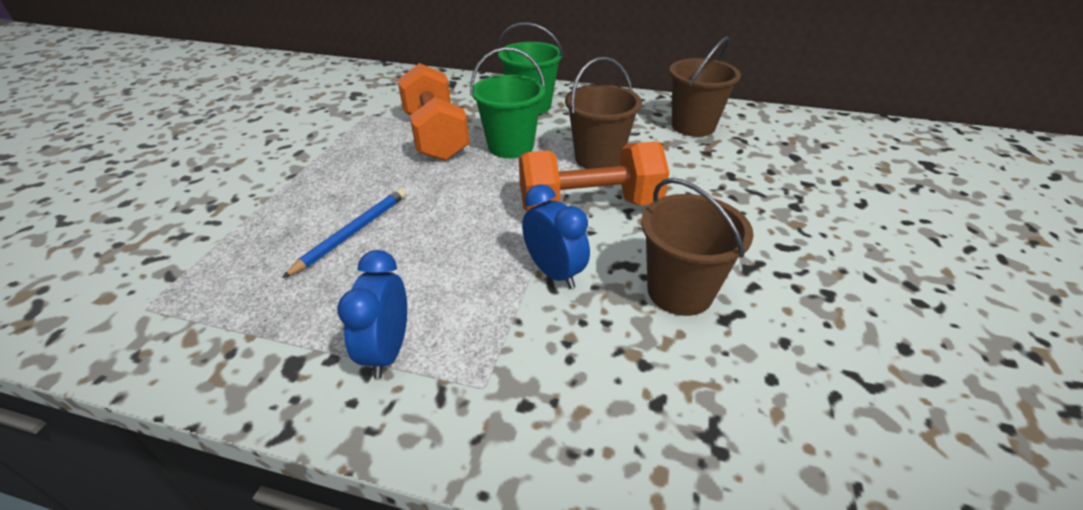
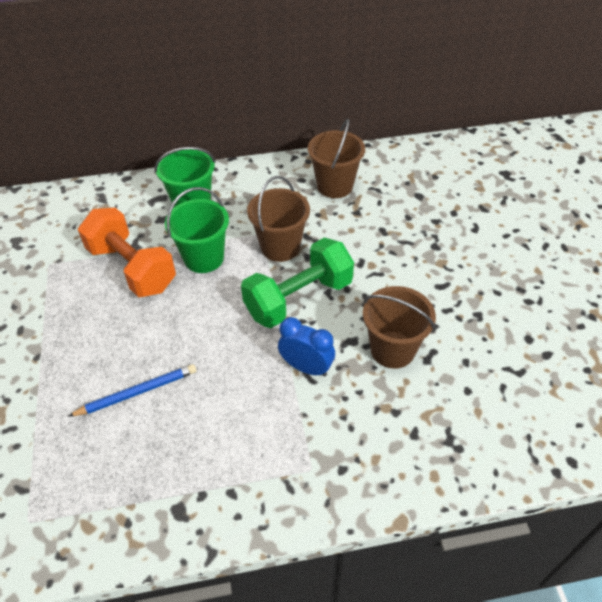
camera: 25 degrees left, 10 degrees up
blue pencil [282,188,406,278] -> blue pencil turned 60 degrees clockwise [68,364,197,417]
blue clock [337,250,407,379] -> none
orange dumbbell [519,141,669,212] -> green dumbbell [241,238,354,328]

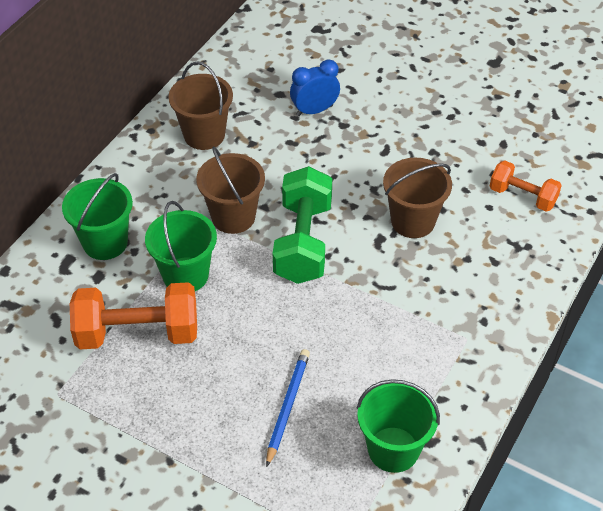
camera: 50 degrees left, 0 degrees up
blue clock [278,317,335,377] -> blue clock moved to [290,59,340,116]
none -> green bucket [357,379,440,473]
none -> orange dumbbell [490,160,562,212]

